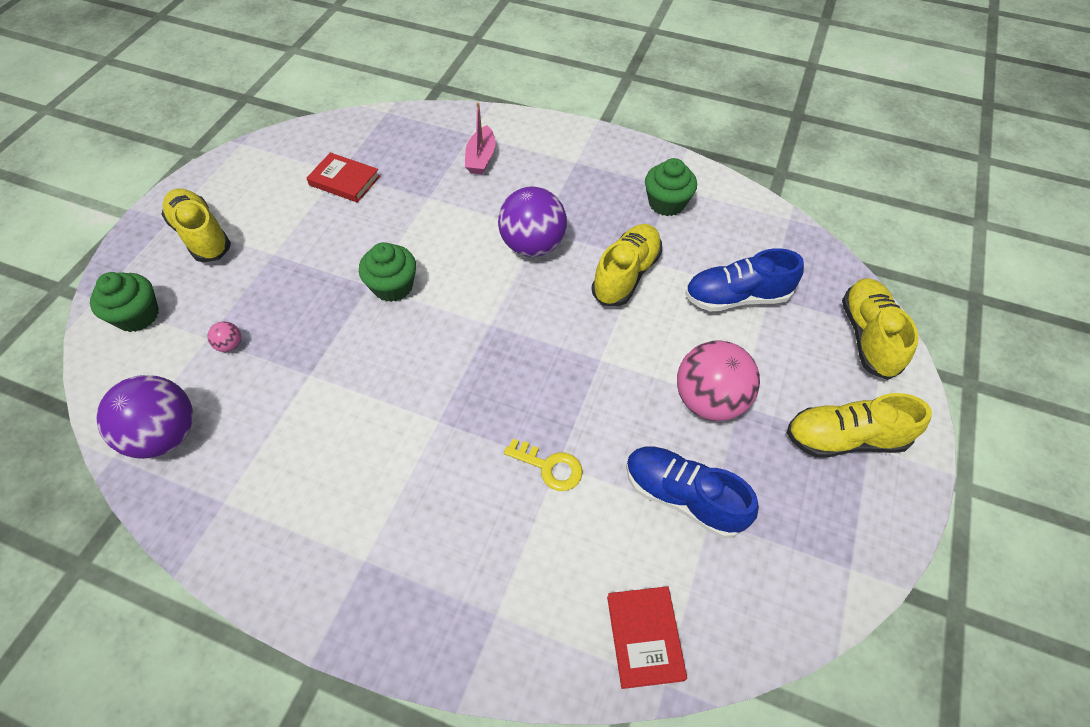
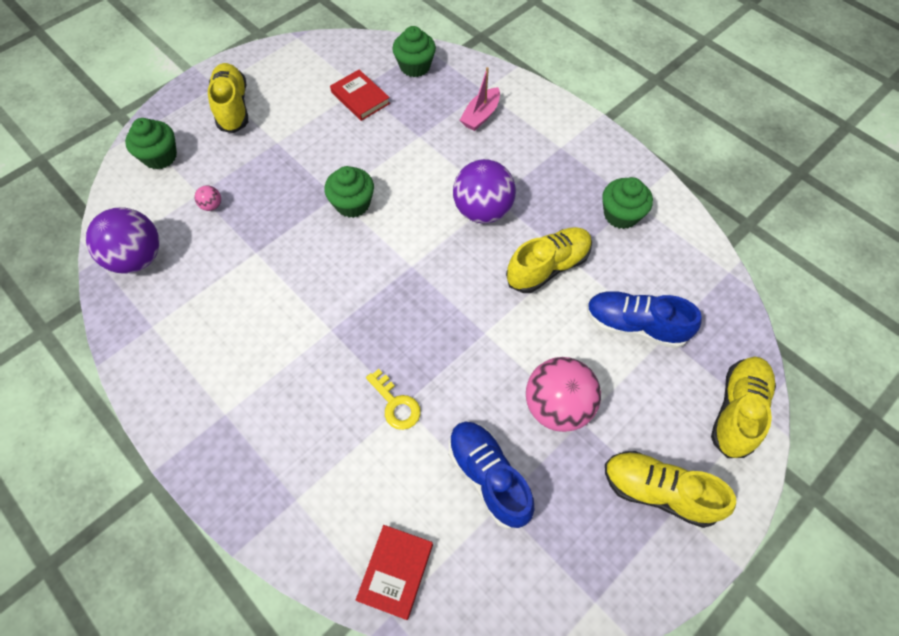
camera: 25 degrees right, 5 degrees up
none -> green cupcake [392,26,436,77]

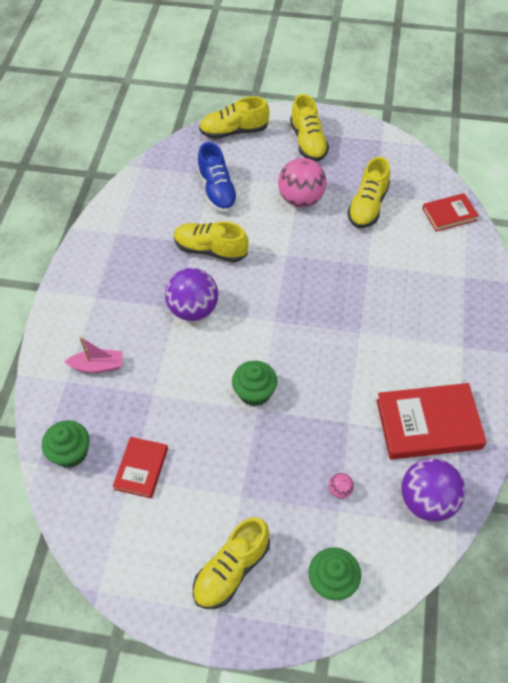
camera: 125 degrees left, 5 degrees down
yellow key [366,369,421,430] -> none
blue shoe [449,421,534,529] -> yellow shoe [347,157,390,228]
green cupcake [602,177,653,229] -> none
none -> red book [376,383,487,460]

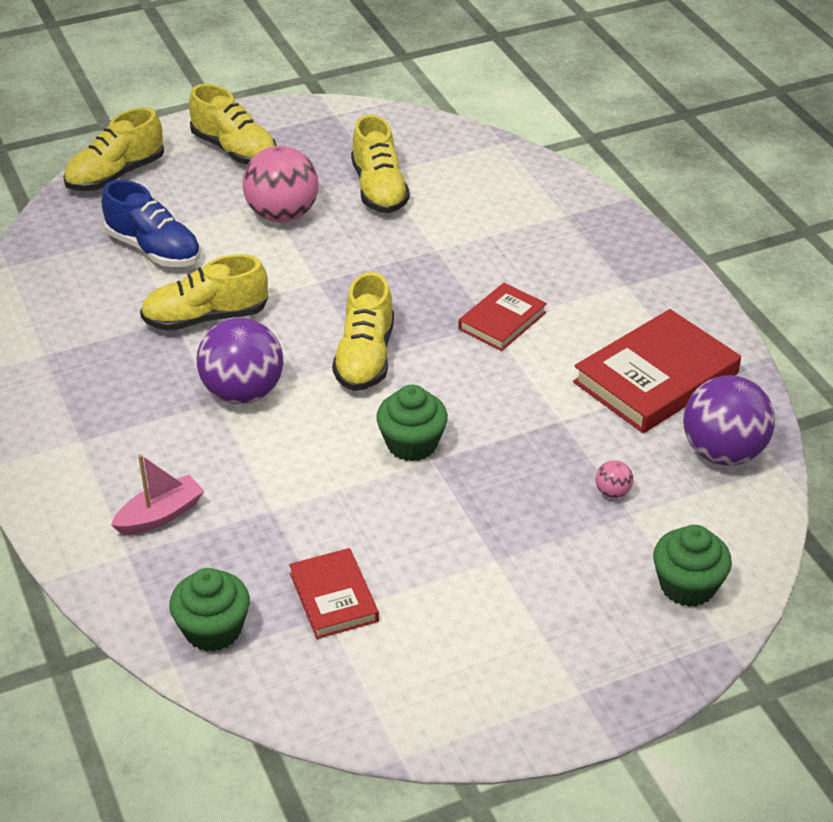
camera: 35 degrees left, 15 degrees down
yellow shoe [193,517,270,609] -> yellow shoe moved to [332,272,394,391]
red book [422,193,479,232] -> red book moved to [458,283,547,351]

